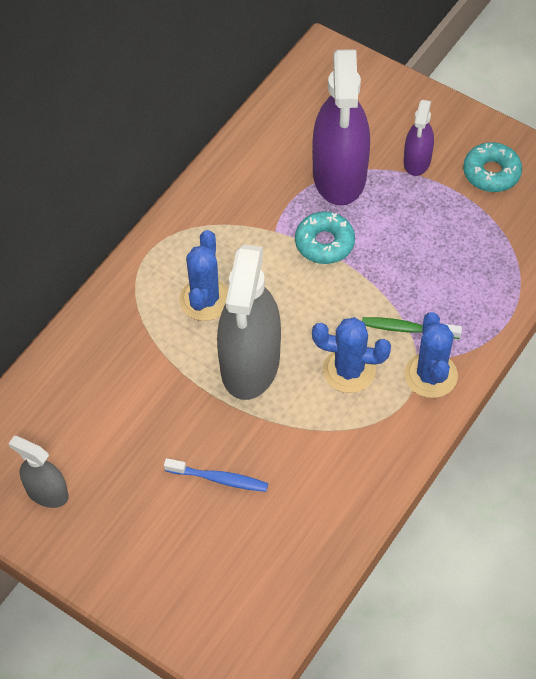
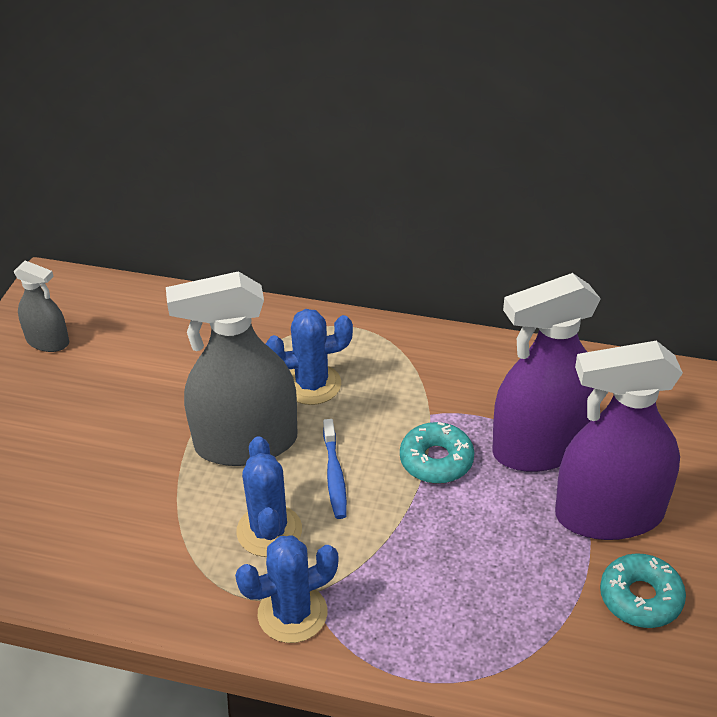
camera: 70 degrees right, 15 degrees down
grey spray bottle [9,436,69,508] -> grey spray bottle turned 105 degrees clockwise [14,260,69,352]
blue toothbrush [164,458,268,492] -> blue toothbrush moved to [323,419,347,519]
green toothbrush [362,317,462,339] -> none
purple spray bottle [404,100,434,176] -> purple spray bottle [555,341,683,540], size x1.97

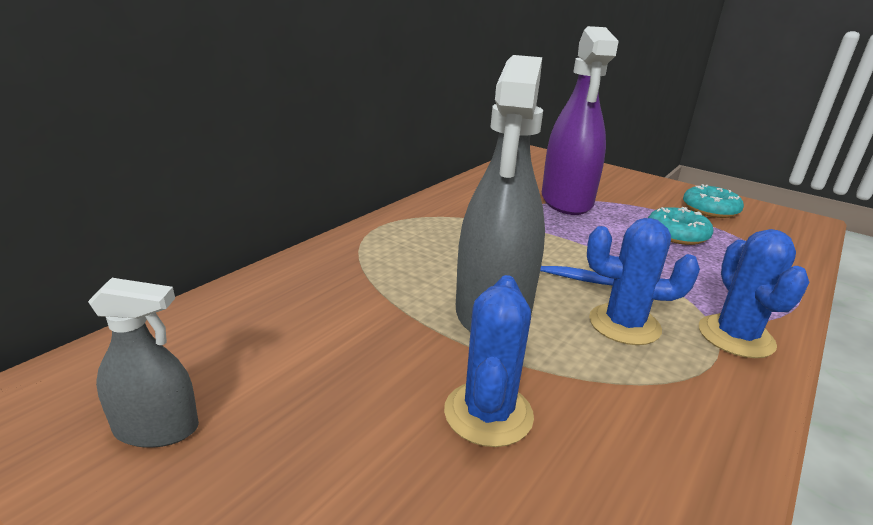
camera: 70 degrees left, 15 degrees down
grey spray bottle [14,260,69,352] -> grey spray bottle turned 45 degrees clockwise [88,278,199,448]
blue cactus [266,309,353,405] -> blue cactus moved to [444,275,534,447]
turquoise donut [400,422,474,484] -> turquoise donut moved to [648,207,714,245]
purple spray bottle [555,341,683,540] -> none

